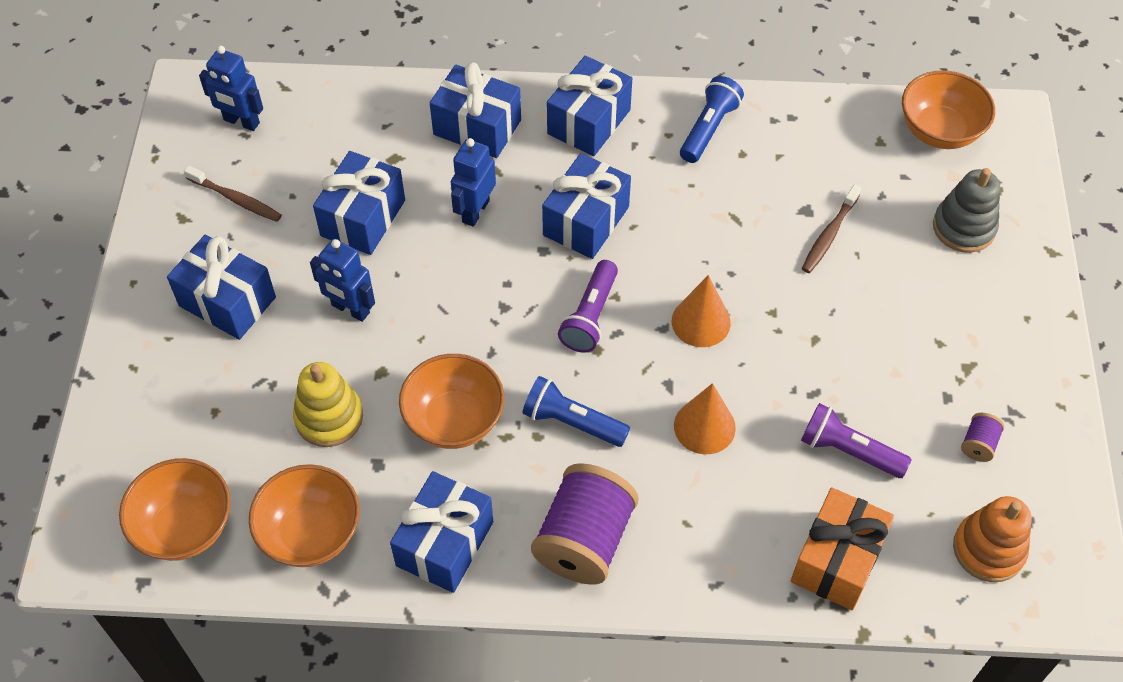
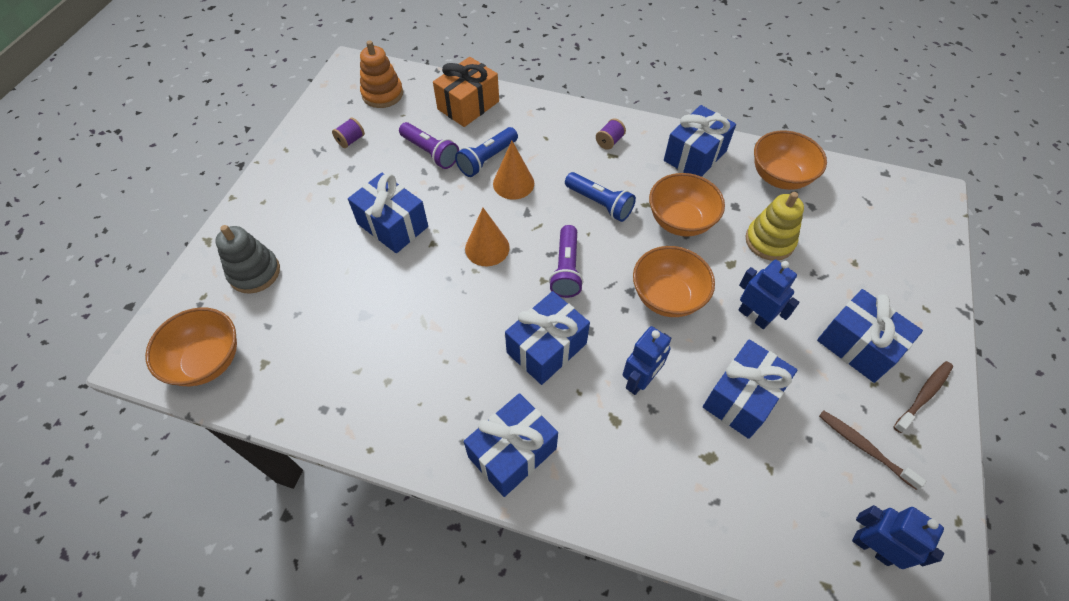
camera: 165 degrees left, 0 degrees up
orange bowl [119,458,231,561] -> orange bowl moved to [633,246,715,317]
blue gift [430,62,521,158] -> blue gift moved to [348,173,428,253]
purple spool [531,463,638,585] -> purple spool [596,119,626,150], size x0.43
purple flashlight [558,260,618,353] -> purple flashlight turned 150 degrees clockwise [549,225,583,298]
blue flashlight [680,76,744,163] -> blue flashlight moved to [455,127,518,177]
brown toothbrush [802,184,861,273] -> brown toothbrush moved to [893,361,953,433]

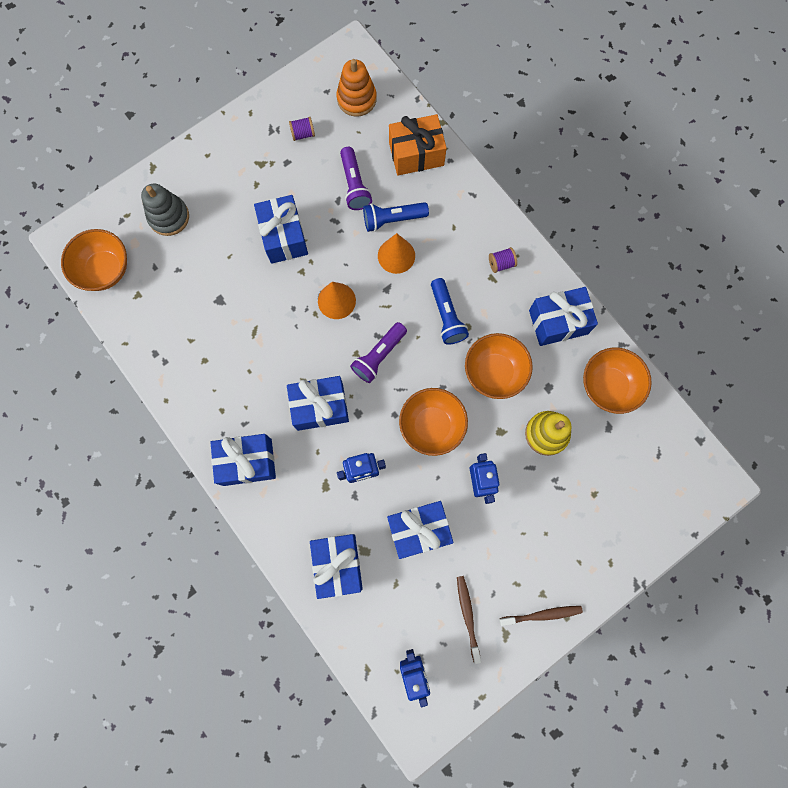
camera: 35 degrees right, 20 degrees up
blue gift [817,289,923,383] -> blue gift moved to [310,534,363,599]

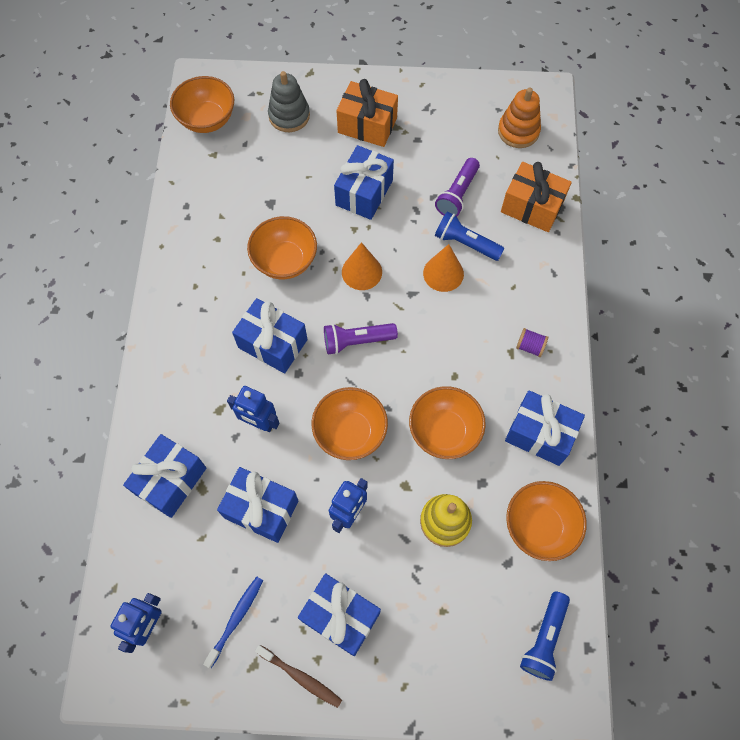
camera: 40 degrees right, 10 degrees down
blue gift [210,434,276,486] -> blue gift moved to [298,573,381,656]
purple spool [289,117,315,141] -> none
blue flashlight [431,278,469,345] -> blue flashlight moved to [520,591,570,681]
brown toothbrush [457,576,481,664] -> blue toothbrush [203,577,263,668]
none -> orange bowl [247,216,317,279]
none -> orange gift [337,79,398,147]

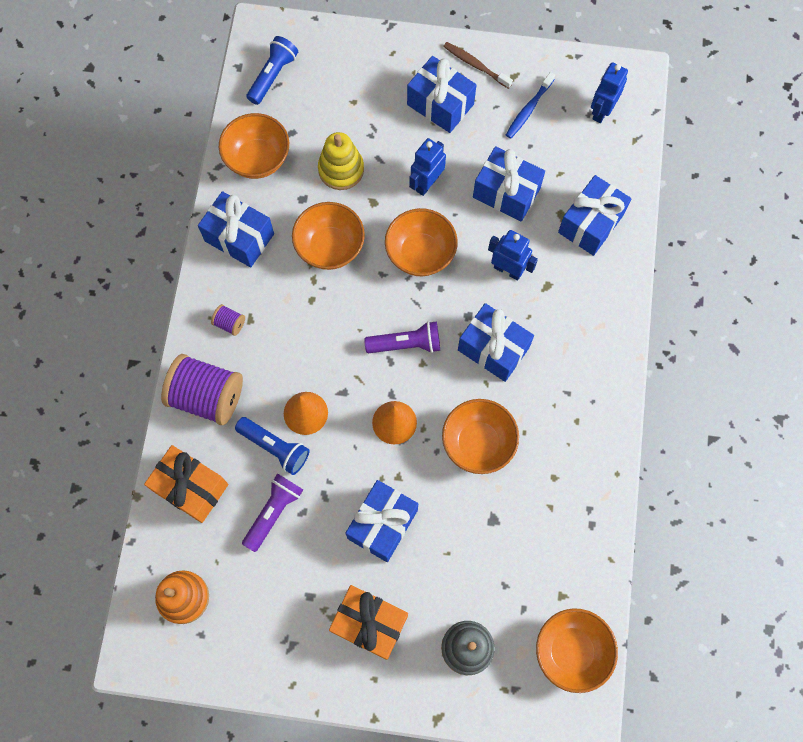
camera: 175 degrees left, 5 degrees up
none -> purple spool [161,354,243,425]

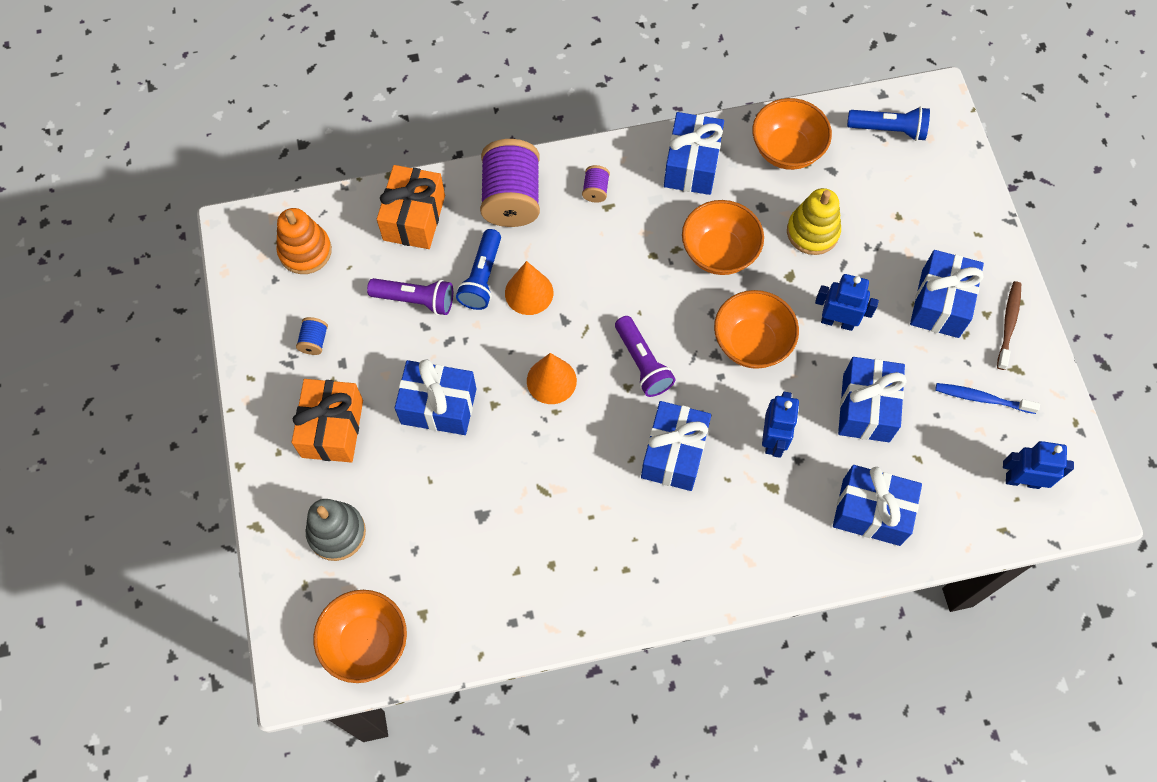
camera: 70 degrees right, 5 degrees down
orange bowl [442,399,519,474] -> none
none -> blue spool [296,317,328,355]

